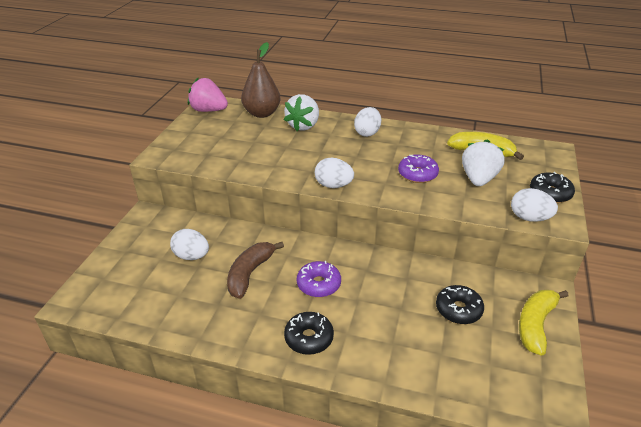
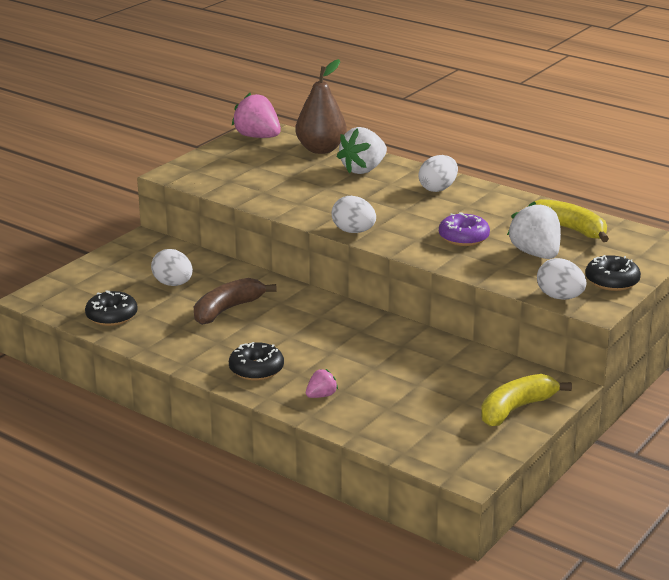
camera: 20 degrees right, 10 degrees down
purple donut [297,261,341,297] -> none
black donut [436,285,484,324] -> black donut moved to [85,291,138,326]
white strawberry [462,139,505,186] -> white strawberry turned 60 degrees counterclockwise [507,201,561,259]
none -> pink strawberry [306,369,338,398]

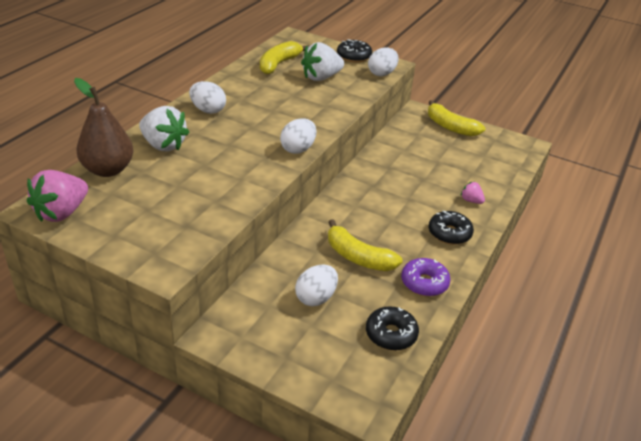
camera: 100 degrees left, 10 degrees up
brown banana [194,278,277,325] -> yellow banana [328,219,403,271]
purple donut [439,212,490,246] -> purple donut moved to [401,258,451,296]

